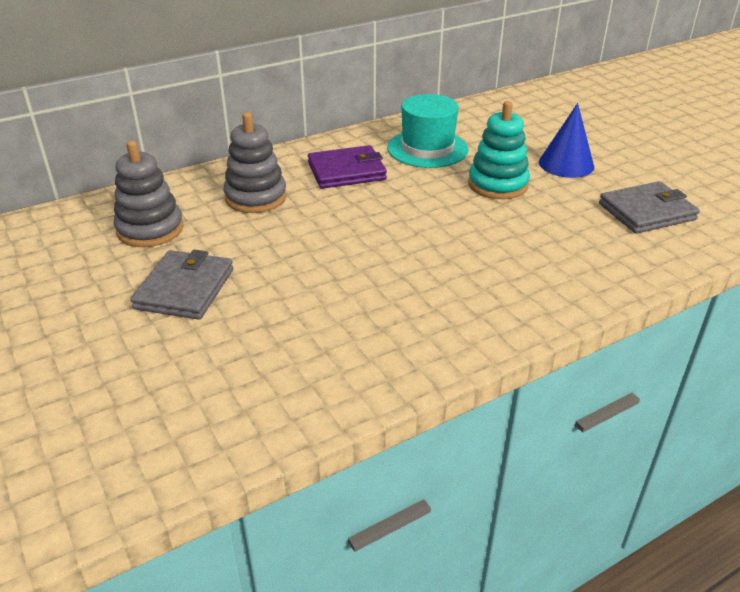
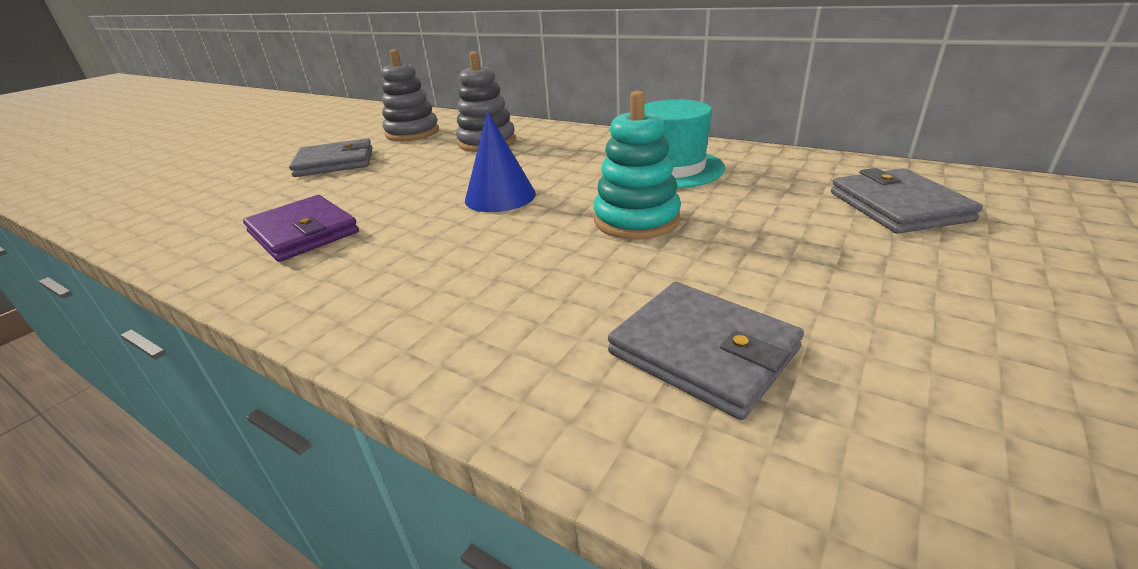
camera: 65 degrees right, 5 degrees down
purple wallet [308,145,387,189] -> purple wallet moved to [243,195,359,262]
blue cone [539,103,594,178] -> blue cone moved to [465,111,536,212]
none -> grey wallet [831,168,983,234]

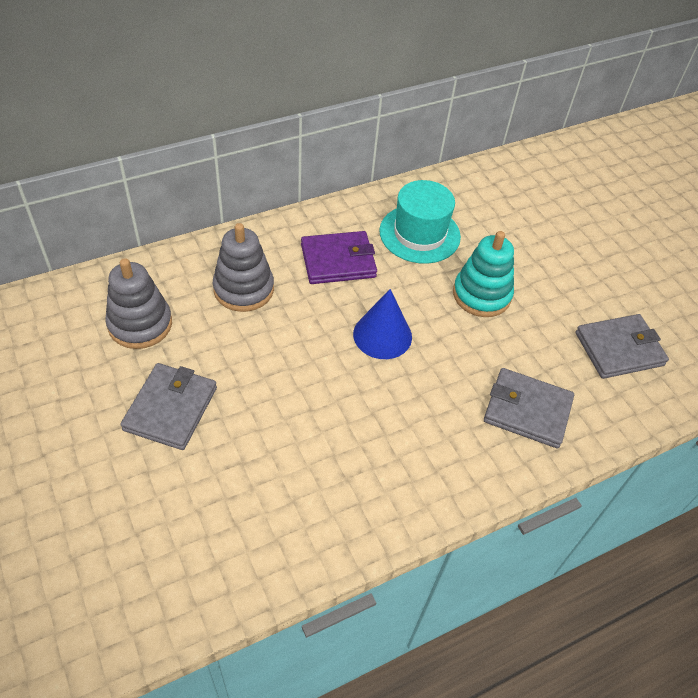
camera: 65 degrees left, 20 degrees up
purple wallet [243,195,359,262] -> purple wallet moved to [301,231,377,284]
grey wallet [831,168,983,234] -> grey wallet moved to [484,368,574,448]

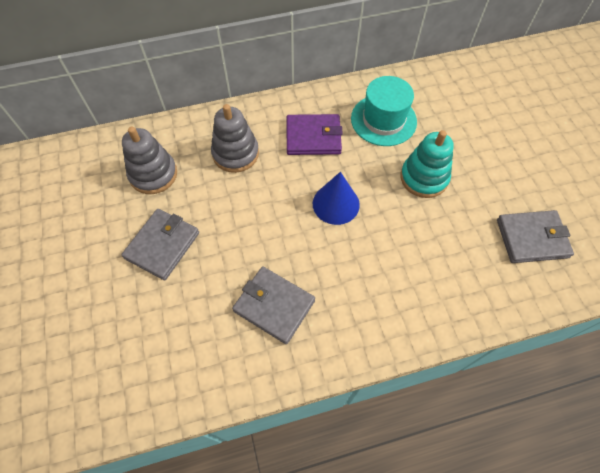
camera: 15 degrees right, 10 degrees up
grey wallet [484,368,574,448] -> grey wallet moved to [232,266,315,344]

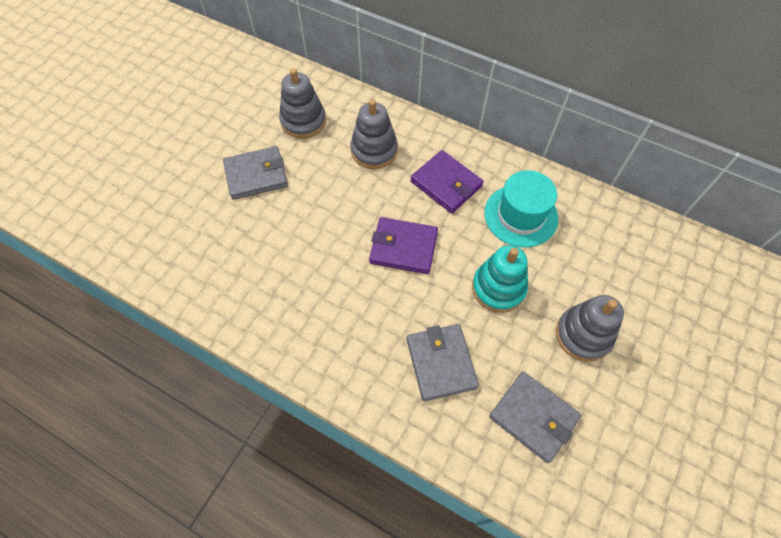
camera: 45 degrees right, 0 degrees up
grey wallet [232,266,315,344] -> grey wallet moved to [407,324,479,401]
blue cone [313,172,360,225] -> purple wallet [369,217,438,274]
none -> grey stacking toy [556,295,624,362]

